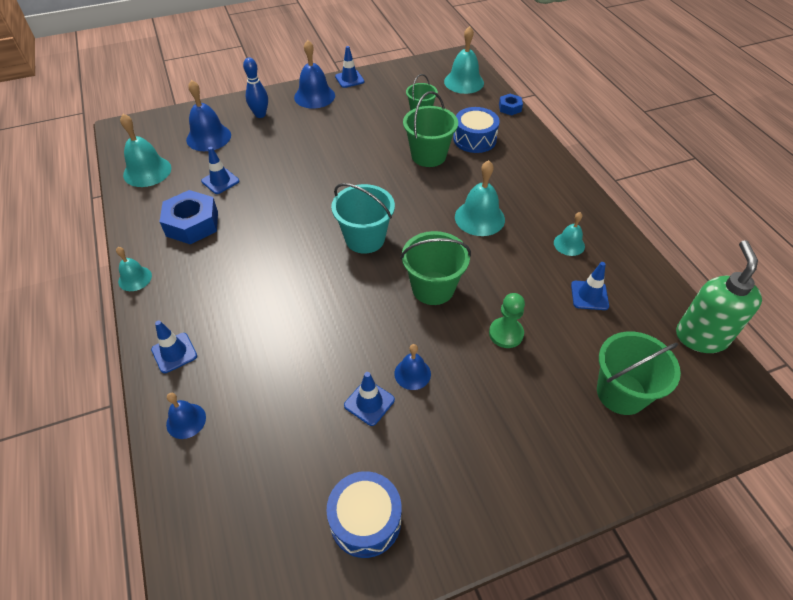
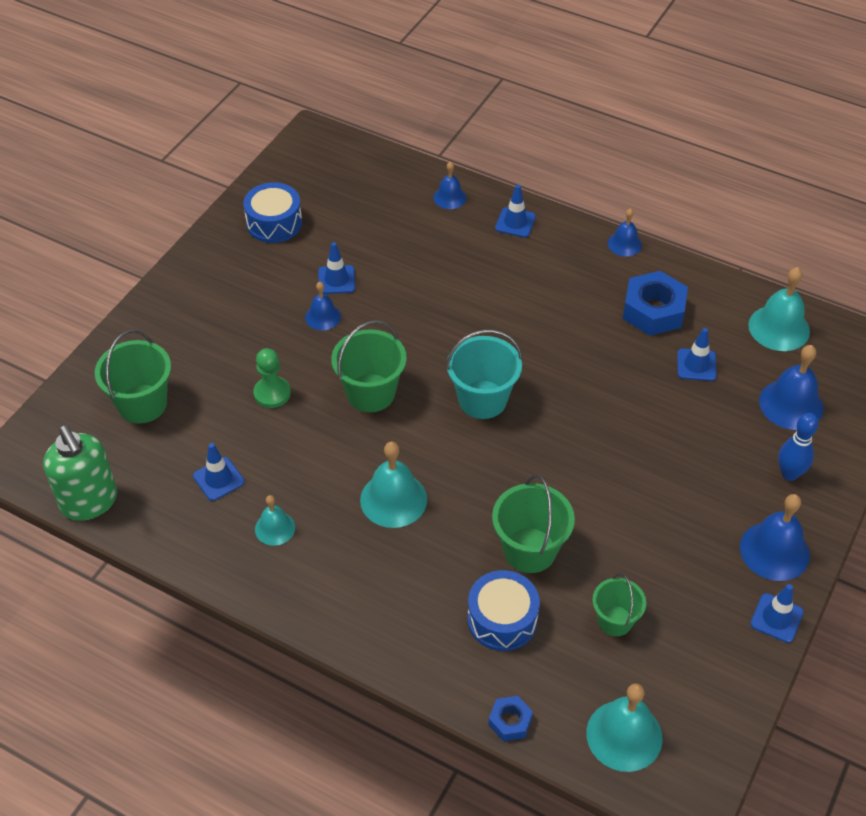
camera: 140 degrees right, 0 degrees up
turquoise bell [116,247,152,291] -> blue bell [608,208,642,257]

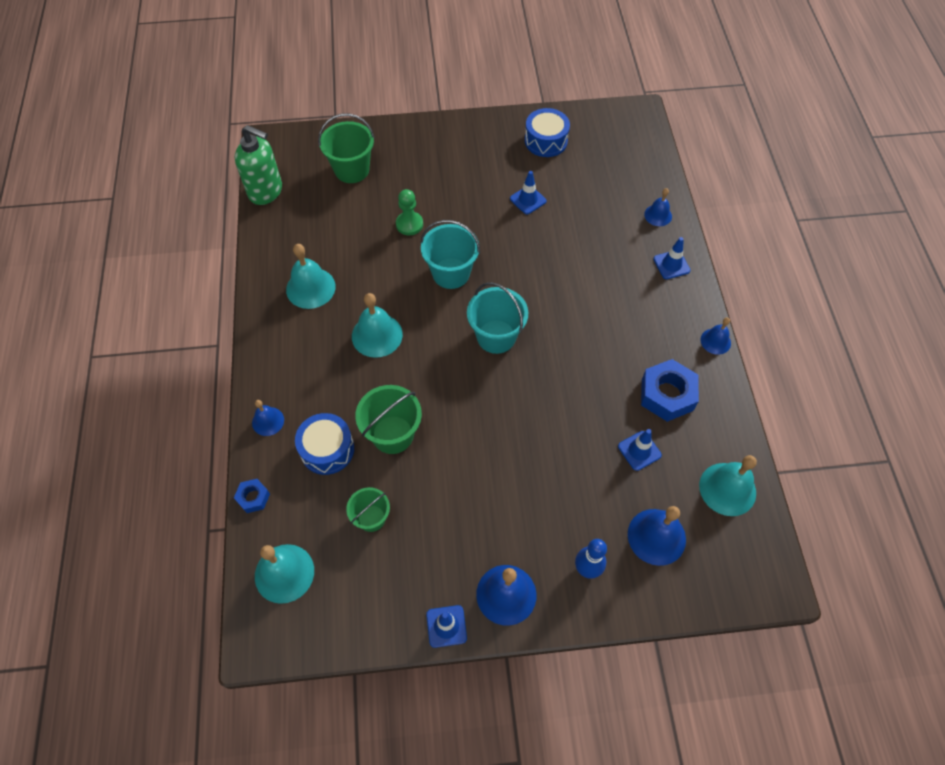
camera: 55 degrees right, 10 degrees up
green soap dispenser [43,425,117,521] -> green soap dispenser turned 90 degrees counterclockwise [235,125,282,205]
blue traffic cone [193,443,245,501] -> none
turquoise bell [255,495,295,546] -> turquoise bell [286,244,336,309], size x1.69
blue bell [305,282,341,330] -> blue bell moved to [252,400,284,436]
green bucket [331,320,407,412] -> turquoise bucket [420,220,480,289]

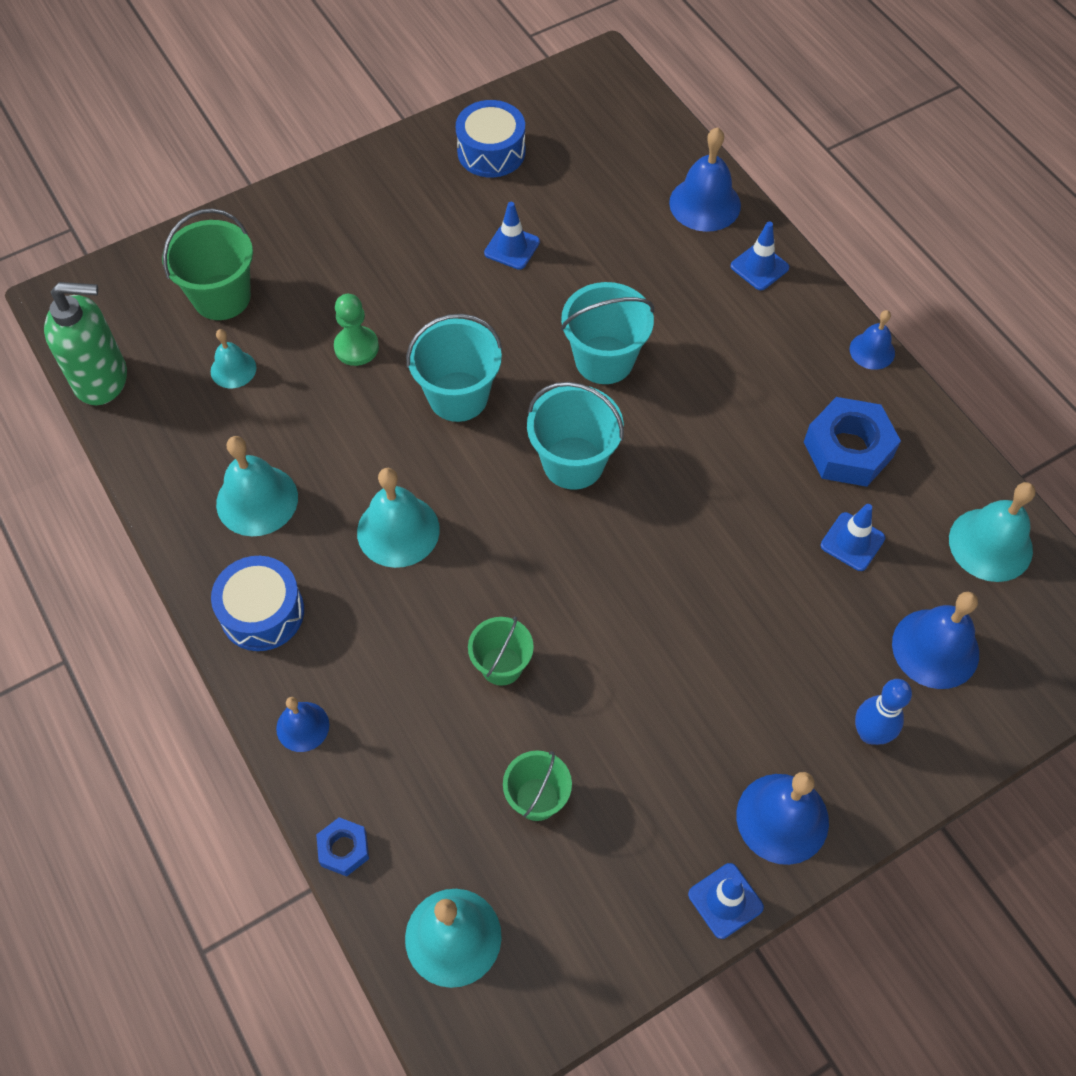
camera: 25 degrees left, 0 degrees up
blue drum [295,413,354,475] -> blue drum moved to [211,556,304,651]
green bucket [355,385,422,454] -> green bucket [468,617,534,686], size x0.63
blue bell [644,188,672,226] -> blue bell [669,127,741,232], size x1.69
none -> turquoise bell [211,329,257,388]
none -> turquoise bucket [561,282,654,384]

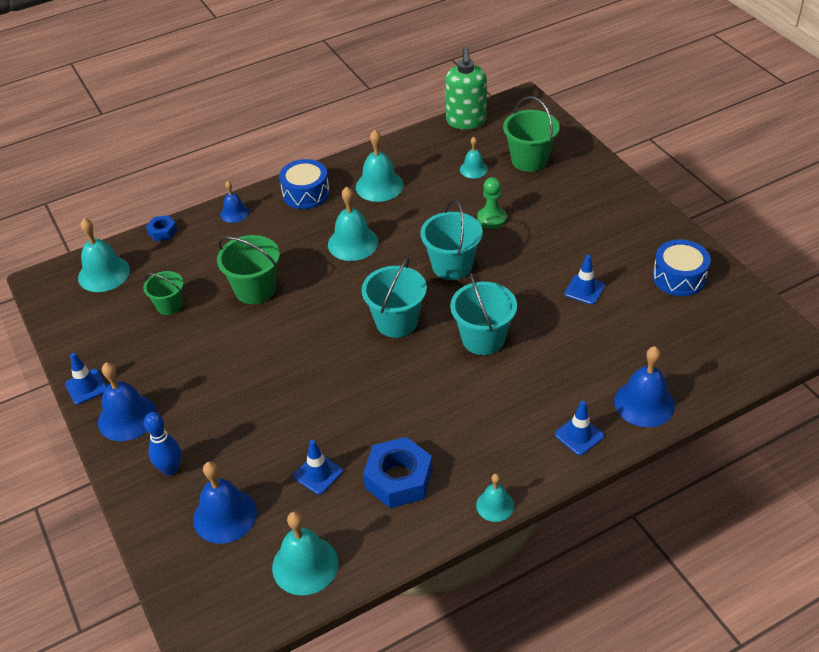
camera: 95 degrees right, 15 degrees down
green bucket [468,617,534,686] -> green bucket [217,235,280,304], size x1.58
blue bell [849,310,895,370] -> turquoise bell [476,474,514,522]

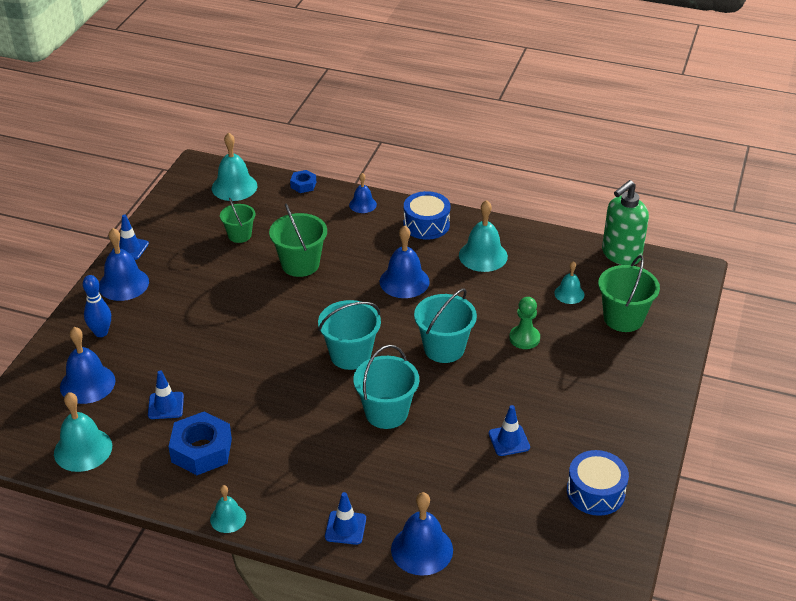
camera: 45 degrees right, 5 degrees down
turquoise bell [328,187,378,261] -> blue bell [380,226,430,298]

